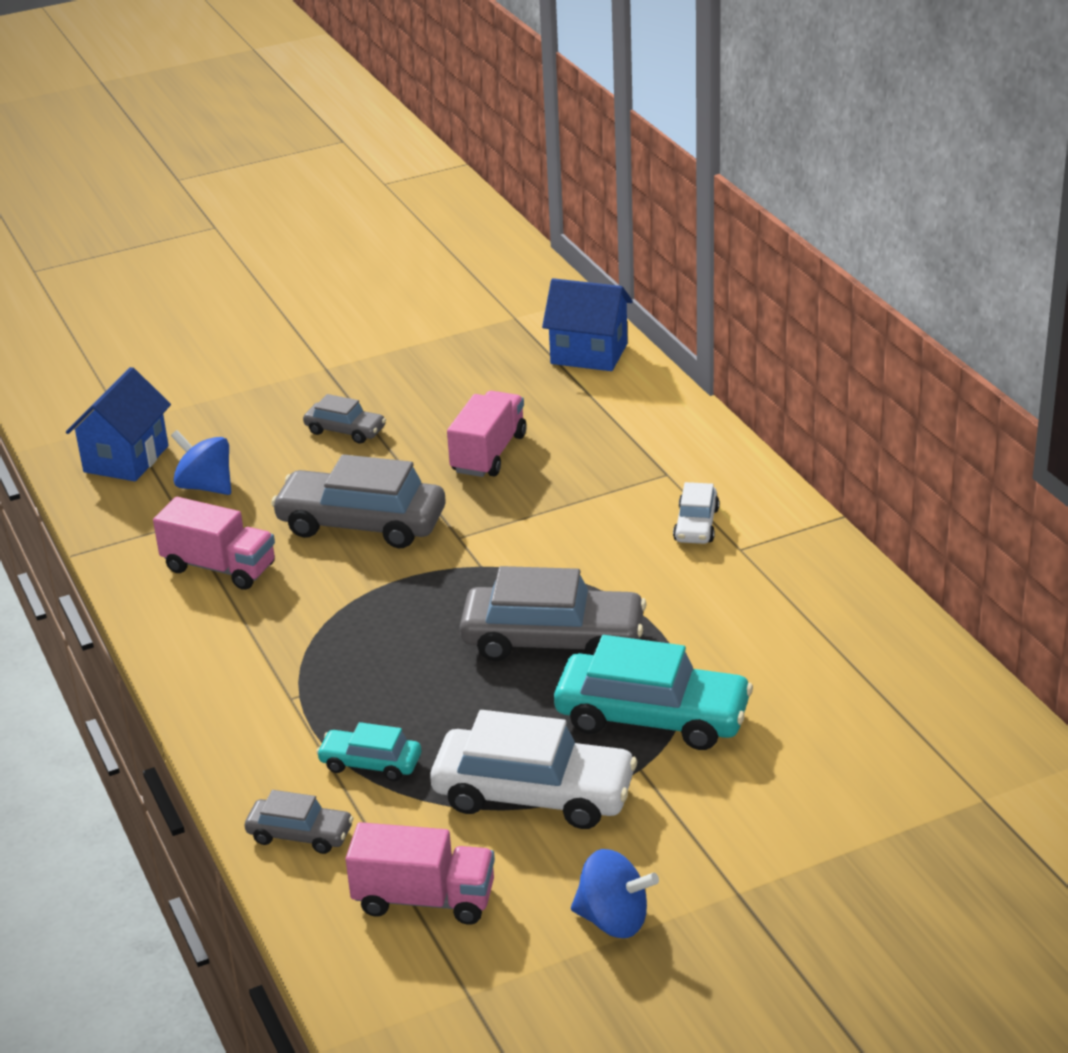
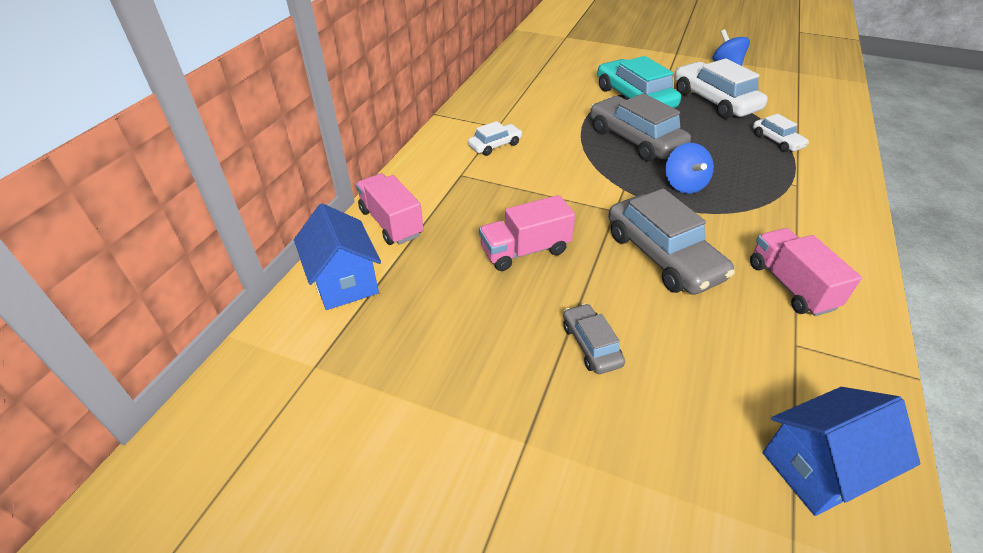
camera: 135 degrees left, 10 degrees up
blue spinning top [171,430,231,495] -> blue spinning top moved to [665,143,714,194]
grey car [245,790,353,854] -> none
turquoise car [316,722,421,781] -> white car [753,114,809,152]
pink truck [346,822,495,925] -> pink truck moved to [356,173,424,245]

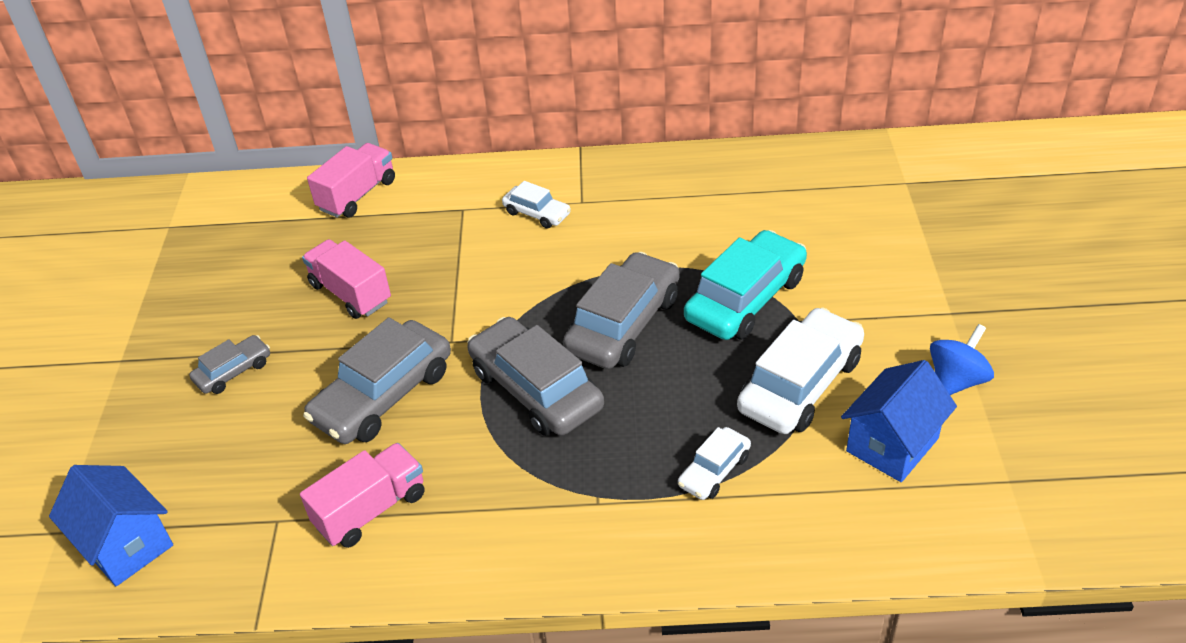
camera: 70 degrees right, 0 degrees up
blue house [294,203,381,310] -> blue house moved to [841,360,957,482]
blue spinning top [665,143,714,194] -> grey car [467,317,604,436]

